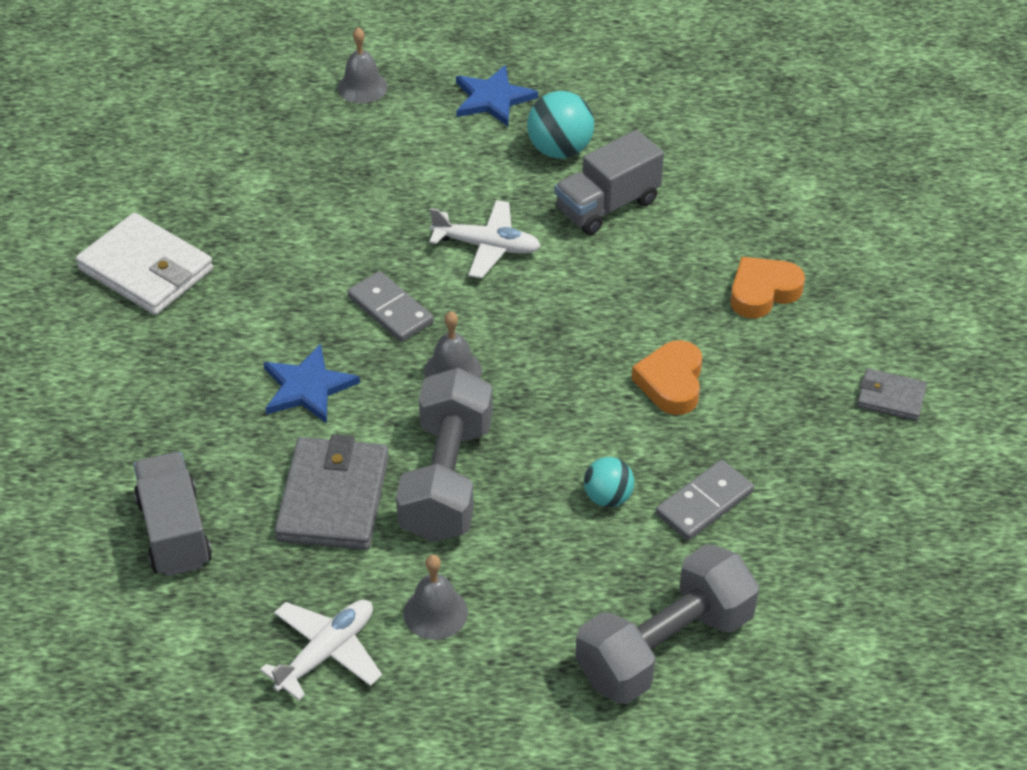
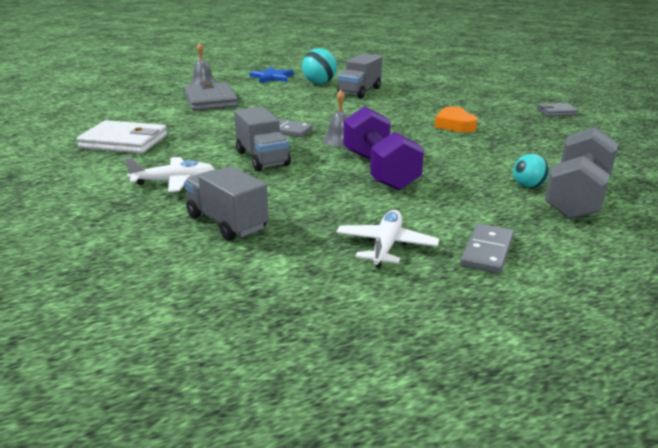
camera: 25 degrees left, 20 degrees down
blue star [263,344,360,424] -> grey truck [234,106,291,171]
grey wallet [275,434,389,550] -> grey wallet moved to [184,81,238,111]
grey dumbbell [396,368,493,542] -> purple dumbbell [343,106,424,191]
grey bell [403,555,468,640] -> none
white plane [429,200,541,278] -> white plane moved to [125,157,215,192]
turquoise ball [584,457,634,507] -> turquoise ball moved to [513,154,549,188]
grey domino [656,460,754,540] -> grey domino moved to [460,223,514,274]
orange heart [731,257,805,318] -> none

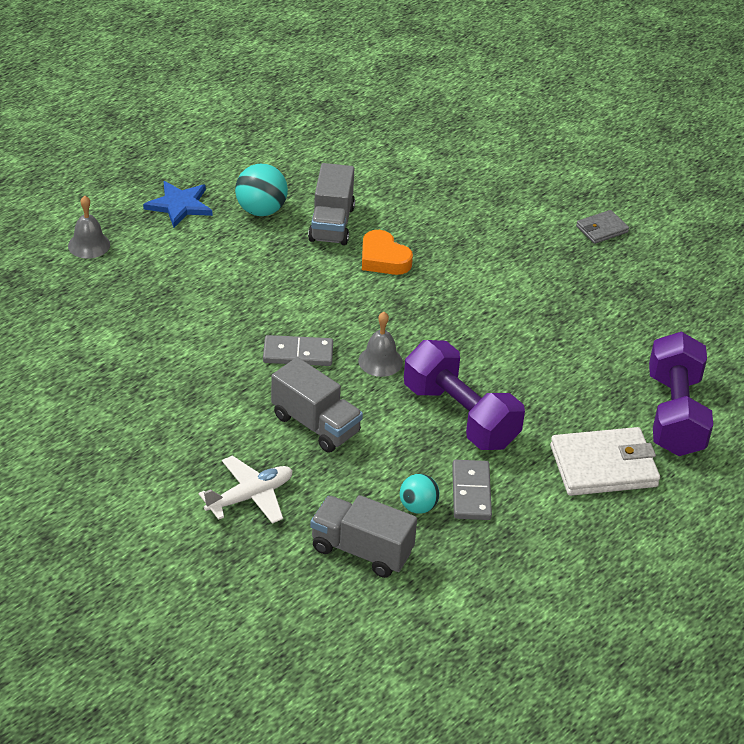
camera: 25 degrees left, 15 degrees up
white wallet [77,120,167,153] -> white wallet moved to [550,427,660,496]
grey wallet [184,81,238,111] -> none
white plane [336,210,439,267] -> none
orange heart [435,106,477,133] -> orange heart moved to [362,230,413,275]
grey domino [460,223,514,274] -> grey domino moved to [452,460,492,520]
turquoise ball [513,154,549,188] -> turquoise ball moved to [400,474,440,514]
grey dumbbell [545,127,618,219] -> purple dumbbell [649,332,713,456]

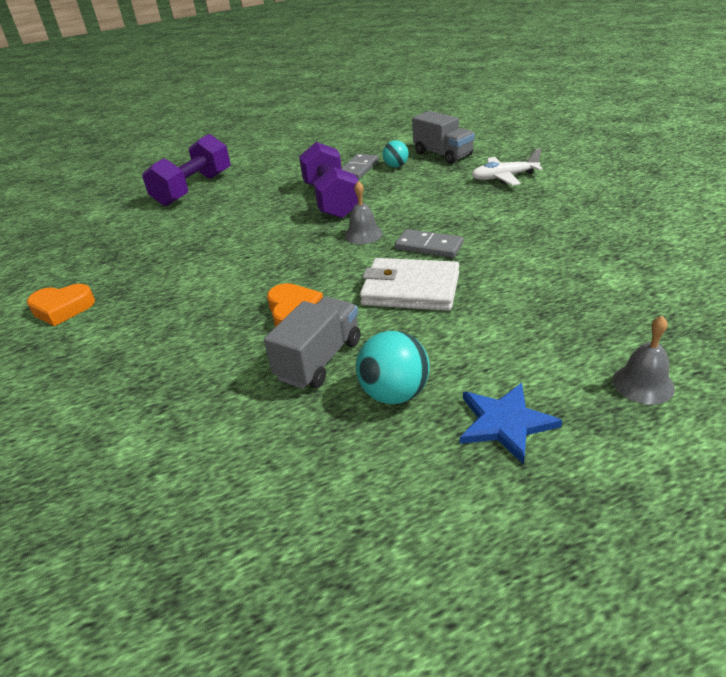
camera: 150 degrees left, 5 degrees down
grey truck [271,357,363,453] -> none
white wallet [550,427,660,496] -> white wallet moved to [360,258,459,311]
grey wallet [576,210,629,244] -> orange heart [27,284,95,326]

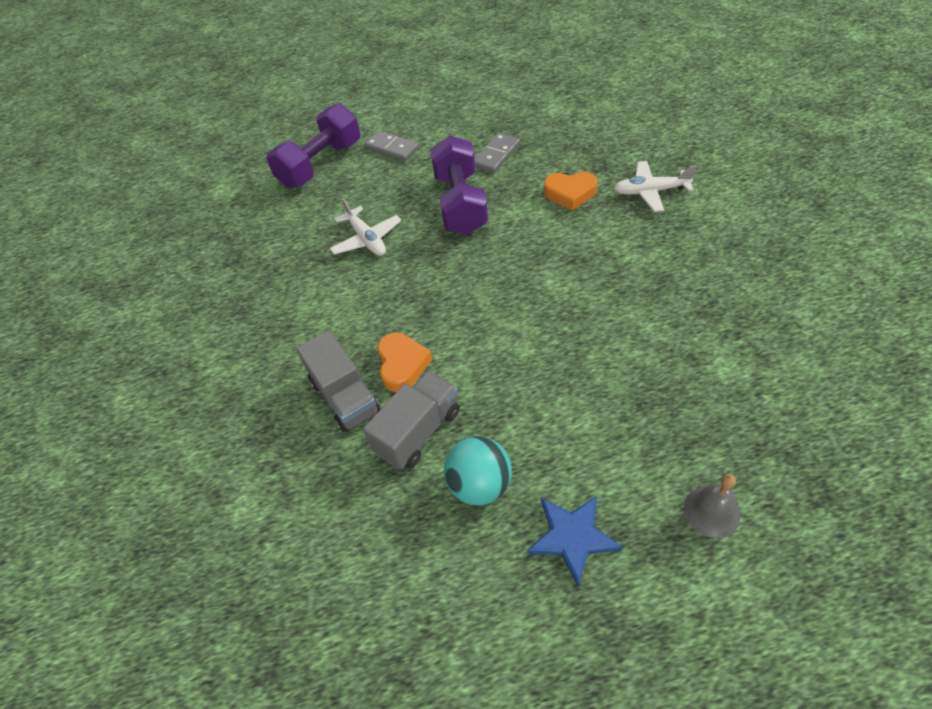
camera: 10 degrees right, 15 degrees up
orange heart [27,284,95,326] -> orange heart moved to [544,171,598,211]
grey bell [344,181,383,244] -> none
white wallet [360,258,459,311] -> none
turquoise ball [383,140,409,168] -> none
grey domino [395,229,464,258] -> grey domino moved to [364,130,419,161]
grey truck [412,111,475,164] -> grey truck moved to [296,330,381,432]
none -> white plane [329,198,401,256]

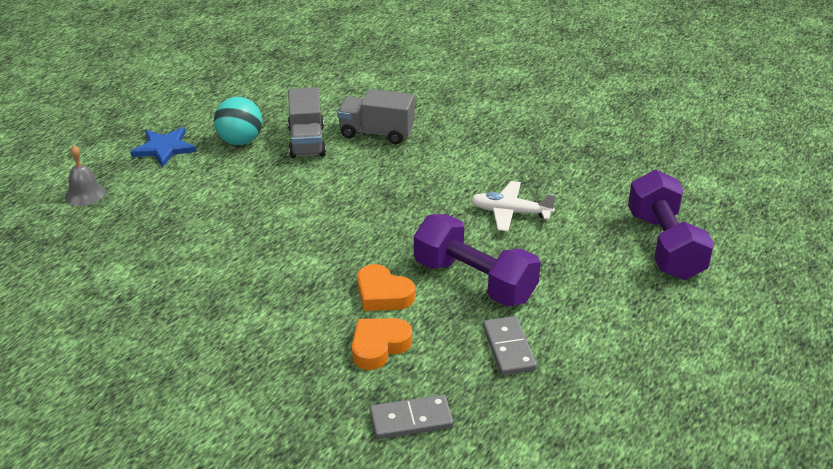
camera: 130 degrees right, 15 degrees down
grey domino [364,130,419,161] -> grey domino moved to [370,395,454,439]
orange heart [377,333,433,392] -> orange heart moved to [357,264,415,311]
white plane [614,161,696,212] -> none

